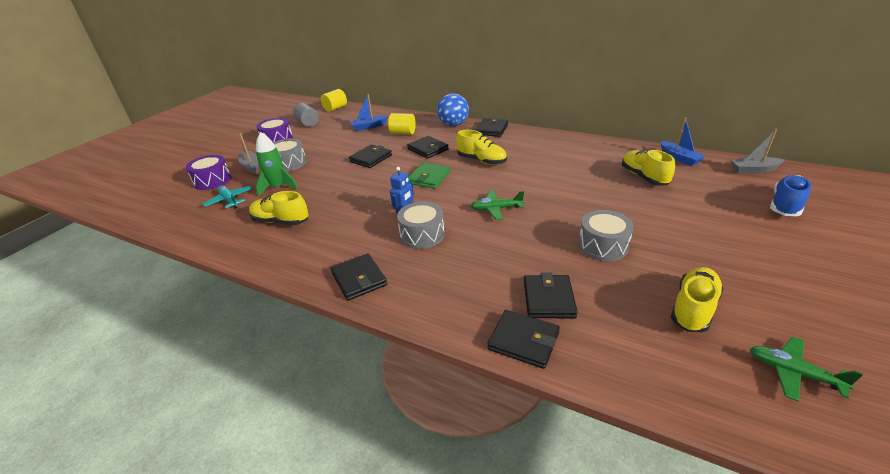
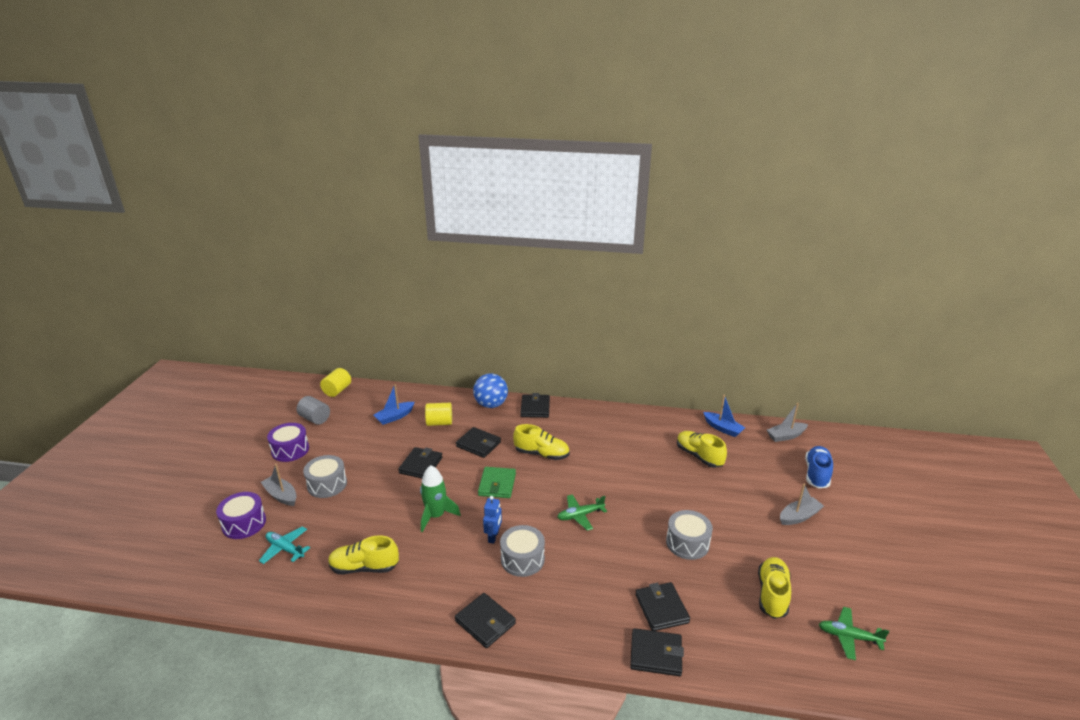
camera: 20 degrees left, 5 degrees down
green rocket [255,132,298,197] -> green rocket moved to [420,465,461,532]
none -> grey boat [780,484,824,525]

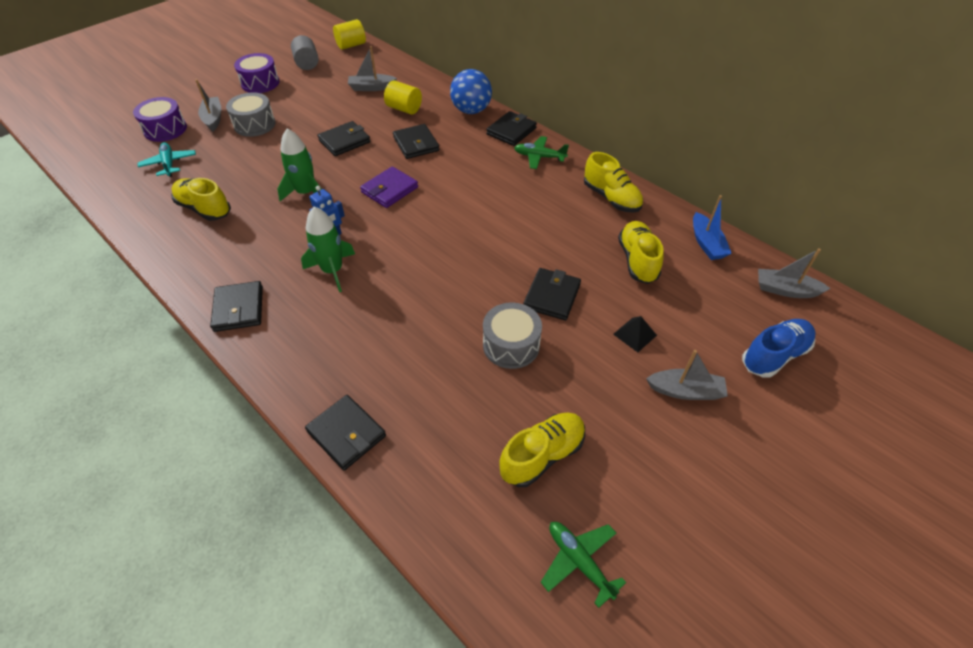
camera: 35 degrees right, 20 degrees up
blue boat [374,384,415,425] -> grey boat [348,46,397,91]
green wallet [478,467,516,498] -> purple wallet [360,166,418,208]
grey drum [500,525,545,577] -> green rocket [301,207,355,292]
yellow shoe [513,424,569,460] -> yellow shoe moved to [584,152,643,212]
green plane [557,494,607,531] -> green plane moved to [514,136,569,169]
black wallet [635,582,690,631] -> black wallet moved to [523,268,581,321]
none -> black pyramid [613,316,657,352]

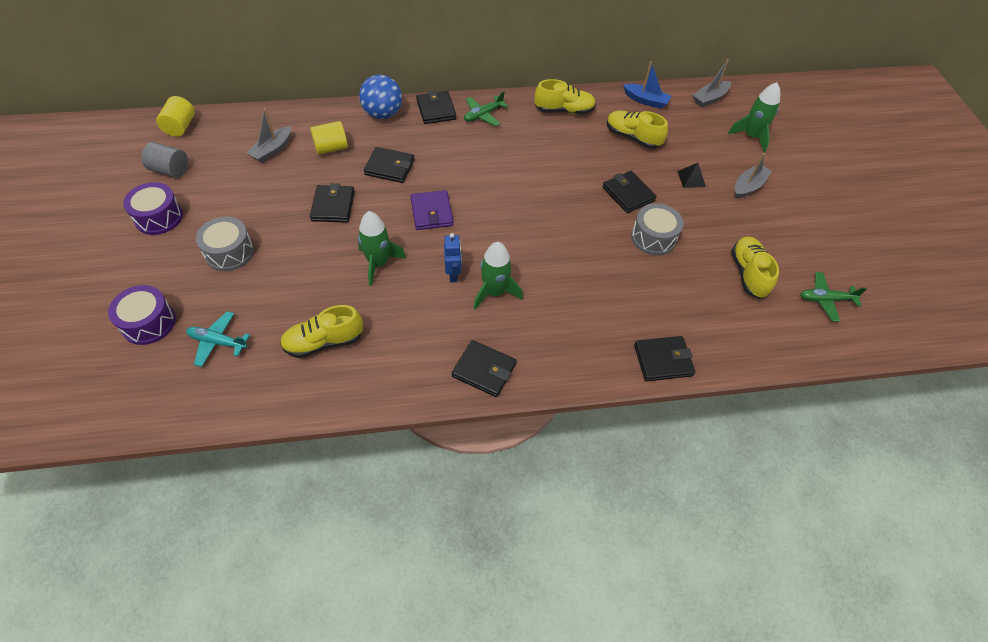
camera: 55 degrees left, 5 degrees up
grey boat [195,79,221,131] -> none
blue shoe [742,319,815,378] -> green rocket [728,82,780,152]

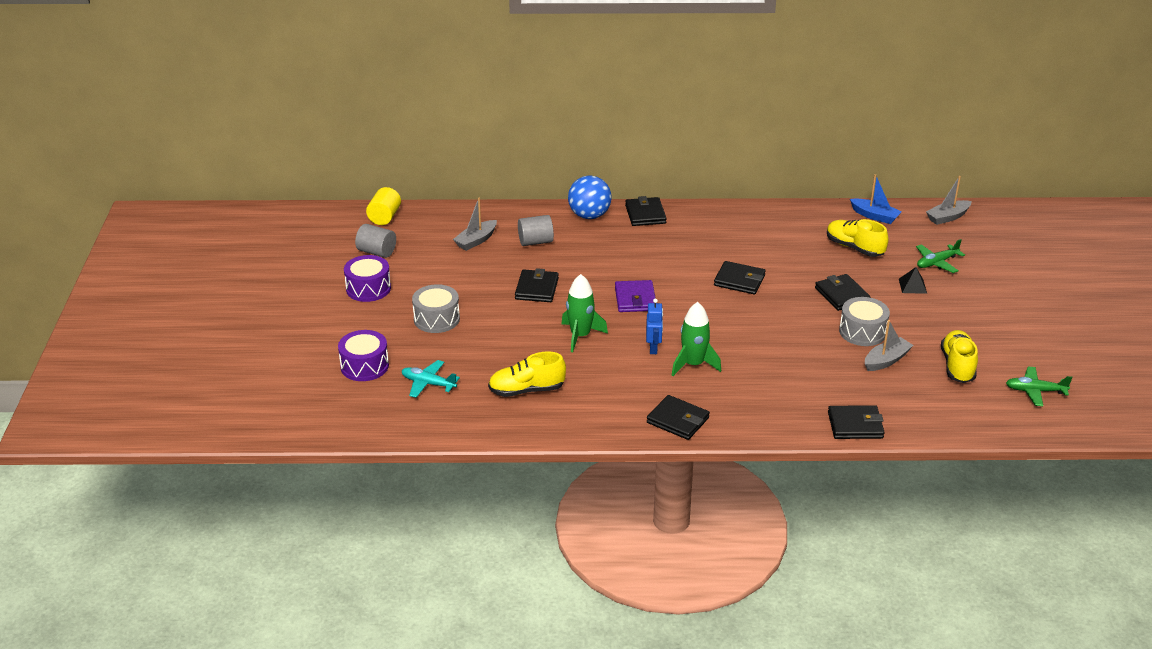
camera: 10 degrees right, 20 degrees down
yellow cylinder [310,121,348,155] -> grey cylinder [518,215,554,246]
black wallet [364,147,415,183] -> black wallet moved to [714,261,766,294]
green plane [464,91,508,126] -> green plane moved to [916,239,965,273]
yellow shoe [534,79,596,115] -> none
green rocket [728,82,780,152] -> none
grey boat [735,153,772,199] -> grey boat moved to [865,320,913,371]

